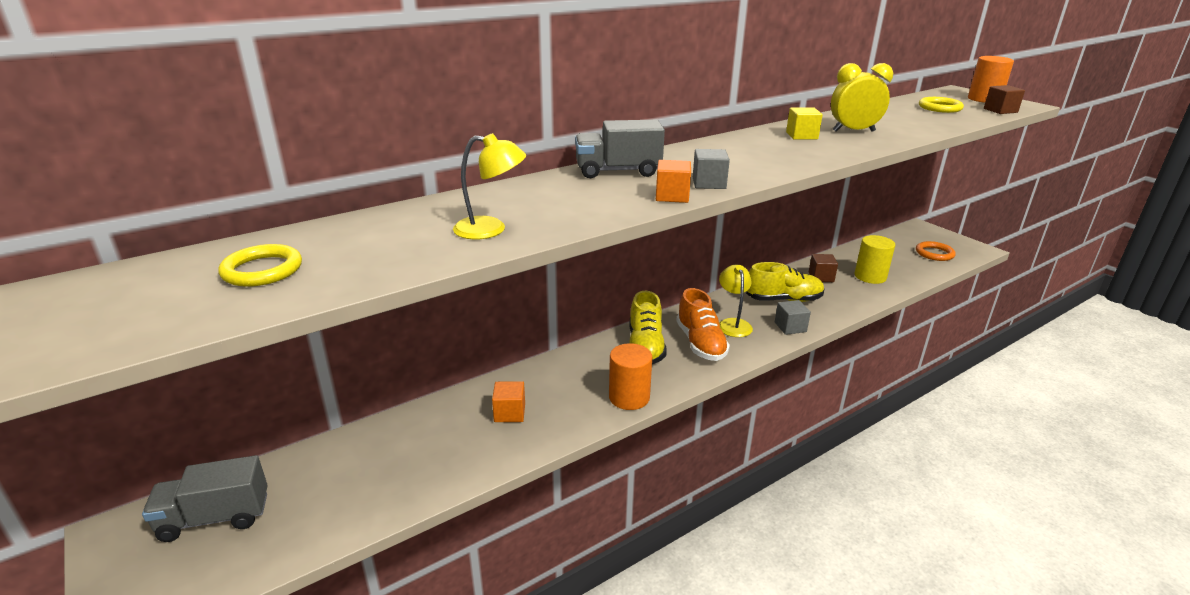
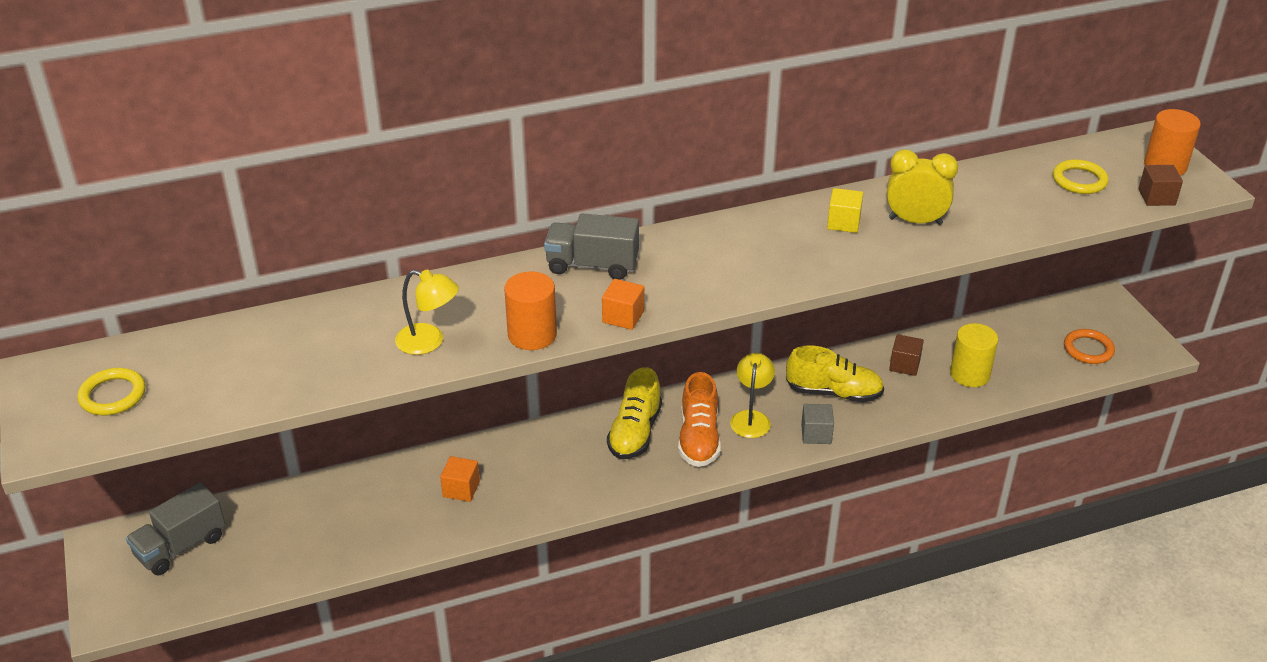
camera: 15 degrees right, 10 degrees up
grey truck [142,455,268,542] -> grey truck turned 45 degrees counterclockwise [126,482,225,576]
yellow ring [218,244,302,287] -> yellow ring moved to [77,368,146,415]
orange cylinder [609,343,652,410] -> orange cylinder moved to [504,272,557,350]
grey cube [693,149,730,189] -> none

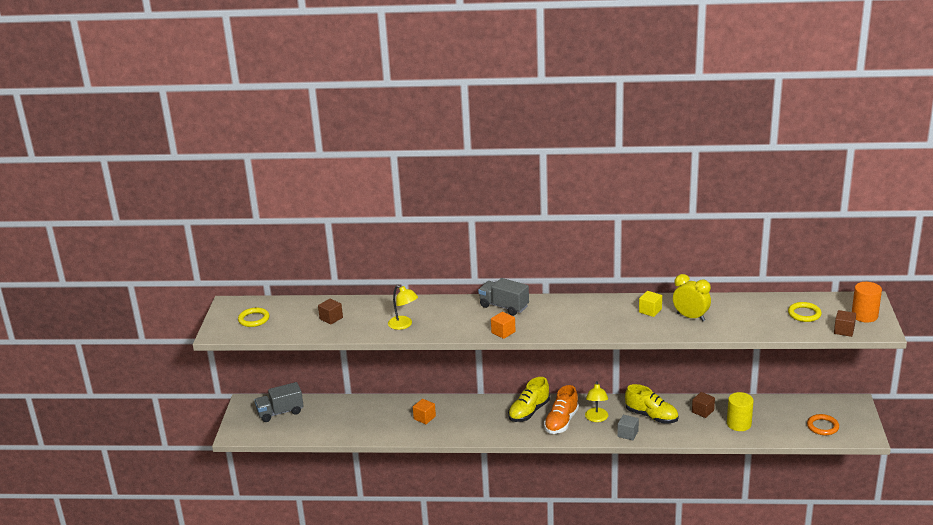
camera: 25 degrees right, 10 degrees down
orange cylinder [504,272,557,350] -> none
yellow lamp [730,353,775,438] -> yellow lamp turned 150 degrees clockwise [585,381,608,422]
none -> brown cube [318,298,343,325]

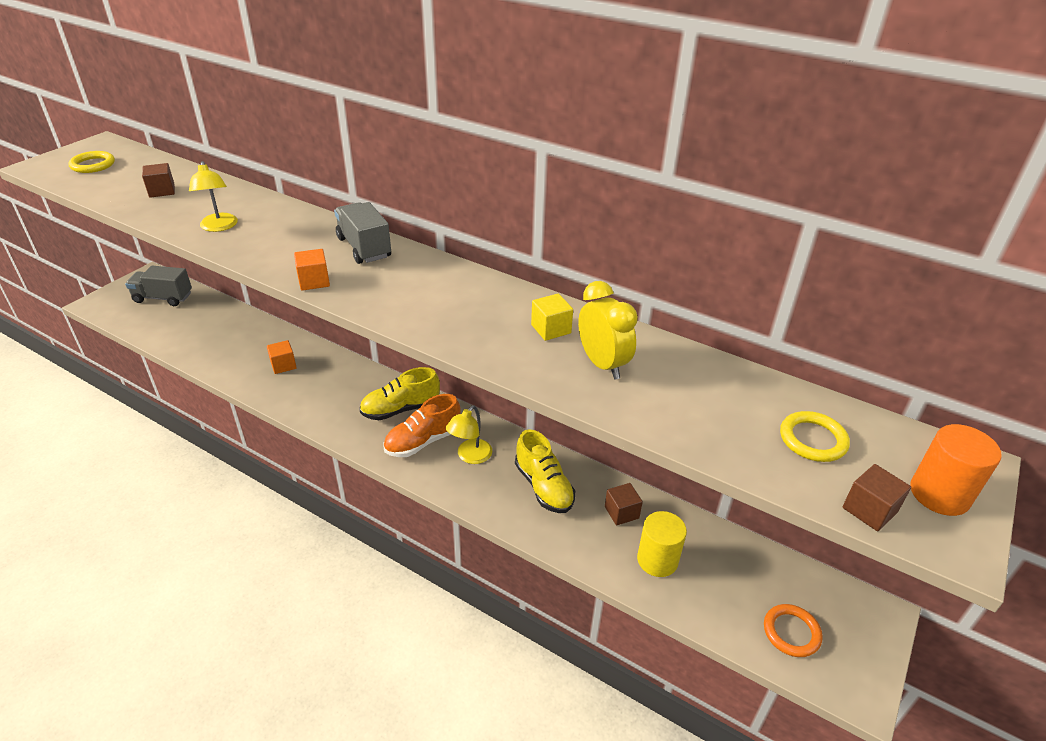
camera: 25 degrees right, 10 degrees up
grey cube [617,415,639,440] -> none

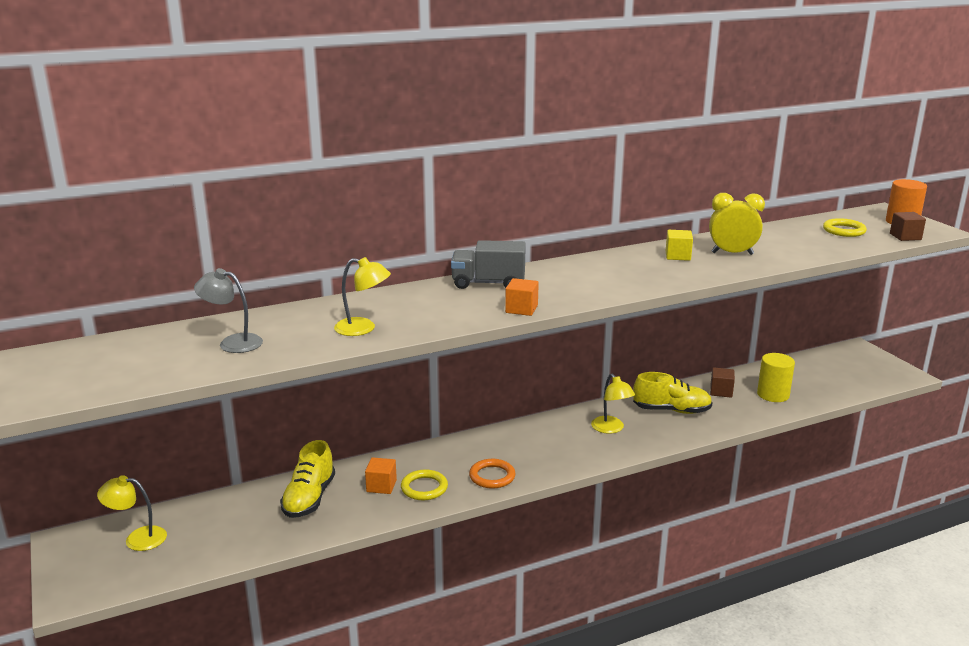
camera: 55 degrees left, 15 degrees down
yellow ring [68,151,115,173] -> yellow ring moved to [401,469,448,500]
grey truck [125,266,192,306] -> yellow lamp [97,475,167,551]
brown cube [142,163,175,198] -> grey lamp [194,268,263,353]
yellow shoe [359,367,440,420] -> yellow shoe moved to [280,440,335,518]
orange shoe [383,394,461,457] -> none
orange ring [764,604,823,657] -> orange ring moved to [469,459,515,489]

